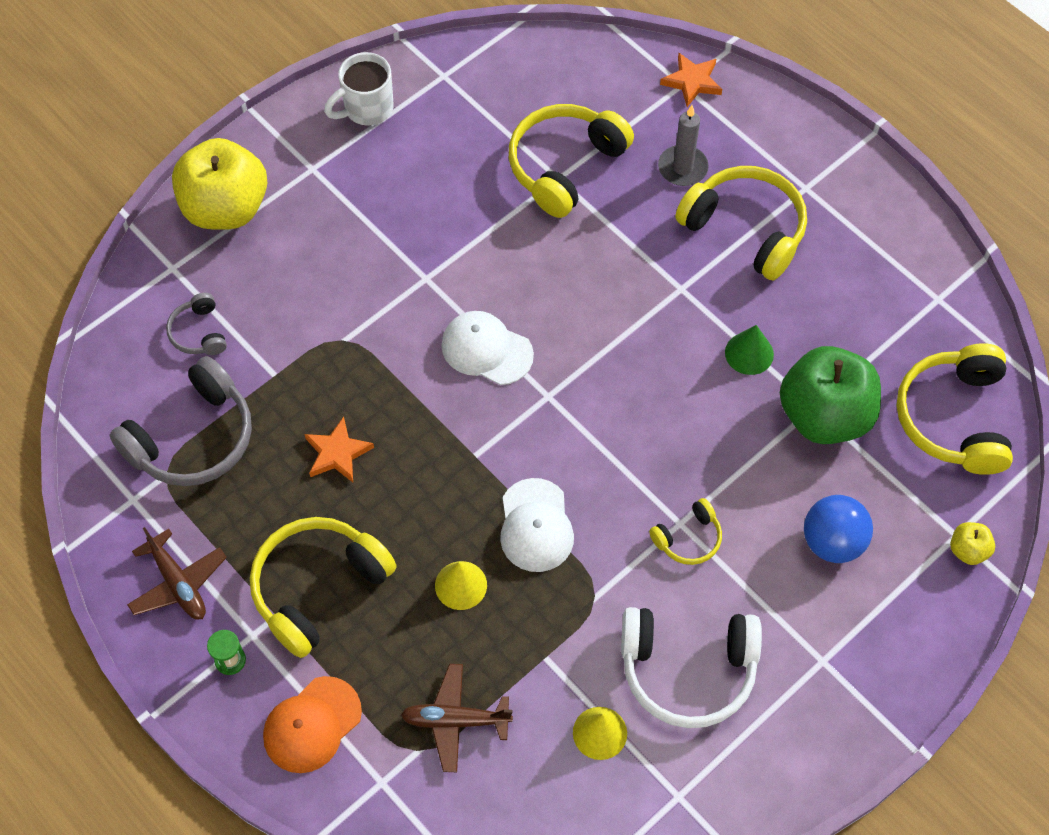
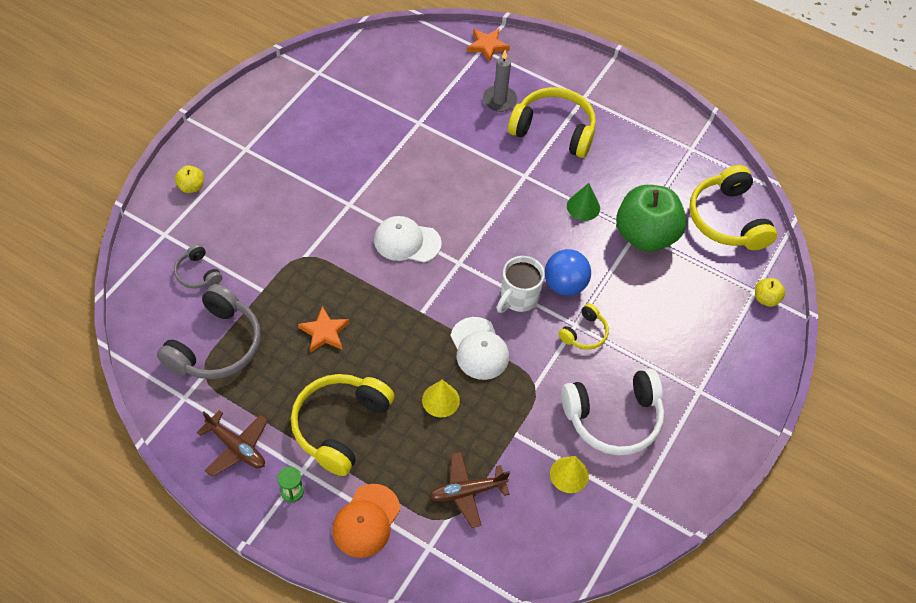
camera: 20 degrees left, 5 degrees down
yellow apple [172,138,267,230] -> yellow apple [175,165,204,193], size x0.42
white mug [324,52,393,126] -> white mug moved to [497,256,545,313]
yellow headphones [509,104,634,218] -> none
blue ball [804,495,873,563] -> blue ball moved to [545,249,591,296]

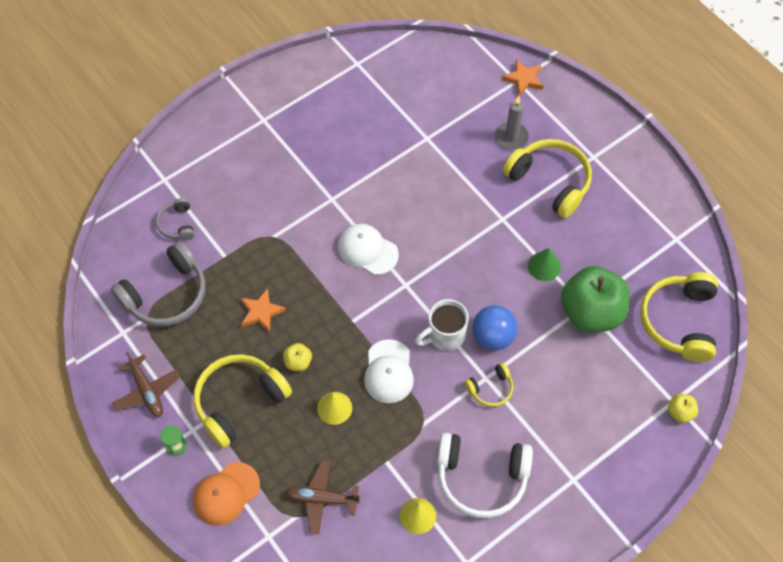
camera: 25 degrees right, 5 degrees up
yellow apple [175,165,204,193] -> yellow apple moved to [283,343,312,371]

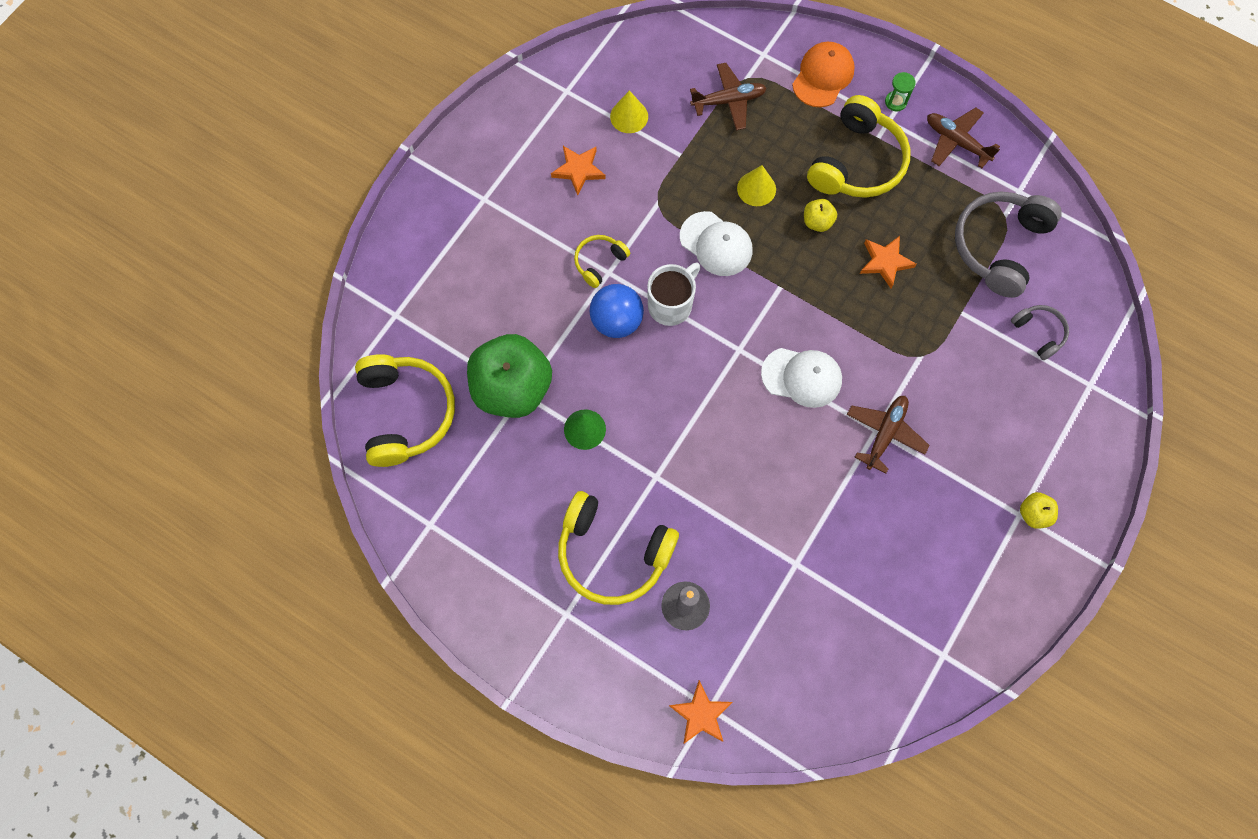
camera: 160 degrees right, 10 degrees up
white cap [364,339,414,403] -> white cap turned 150 degrees clockwise [680,211,752,276]
white headphones [437,433,533,518] -> orange star [551,146,606,196]
yellow apple [668,394,698,423] -> yellow apple moved to [1020,492,1058,529]
none -> brown plane [847,396,930,474]

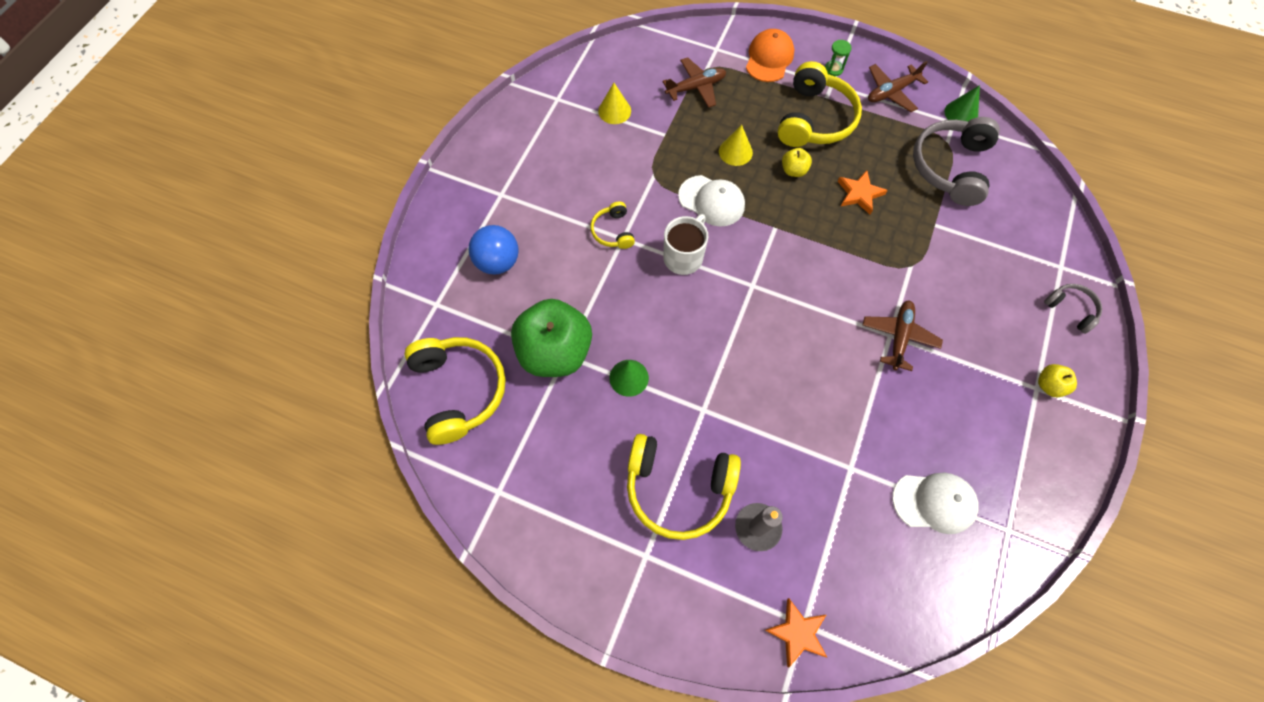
camera: 10 degrees left, 5 degrees down
orange star [551,146,606,196] -> none
yellow headphones [574,235,630,288] -> yellow headphones turned 45 degrees counterclockwise [590,202,635,249]
blue ball [590,284,644,338] -> blue ball moved to [468,225,519,275]
white cap [761,348,842,408] -> white cap moved to [892,473,979,534]
brown plane [927,108,1000,168] -> brown plane turned 60 degrees counterclockwise [868,61,928,112]
grey headphones [1011,305,1069,360] -> grey headphones moved to [1044,284,1102,334]
none -> green cone [945,85,980,122]

